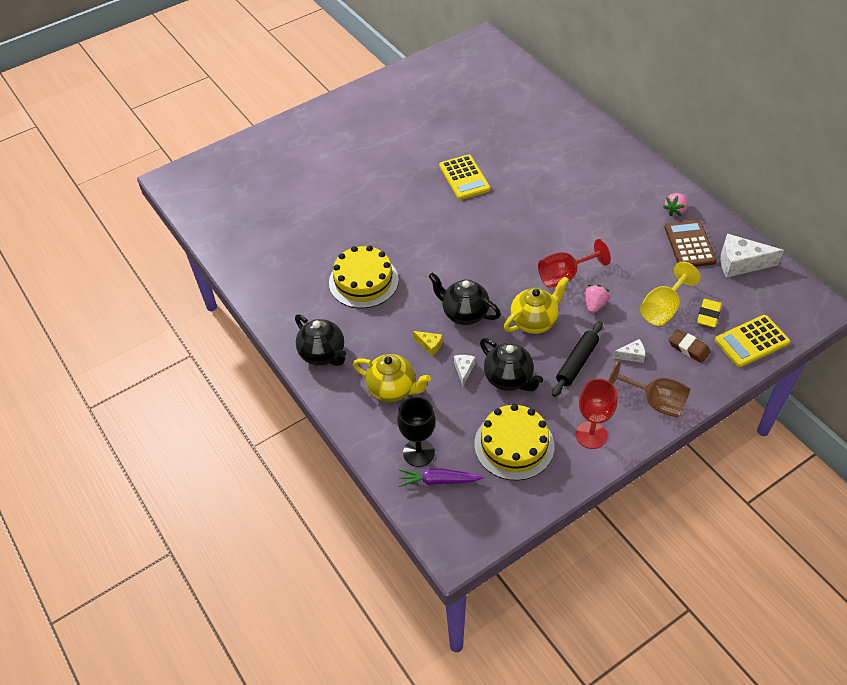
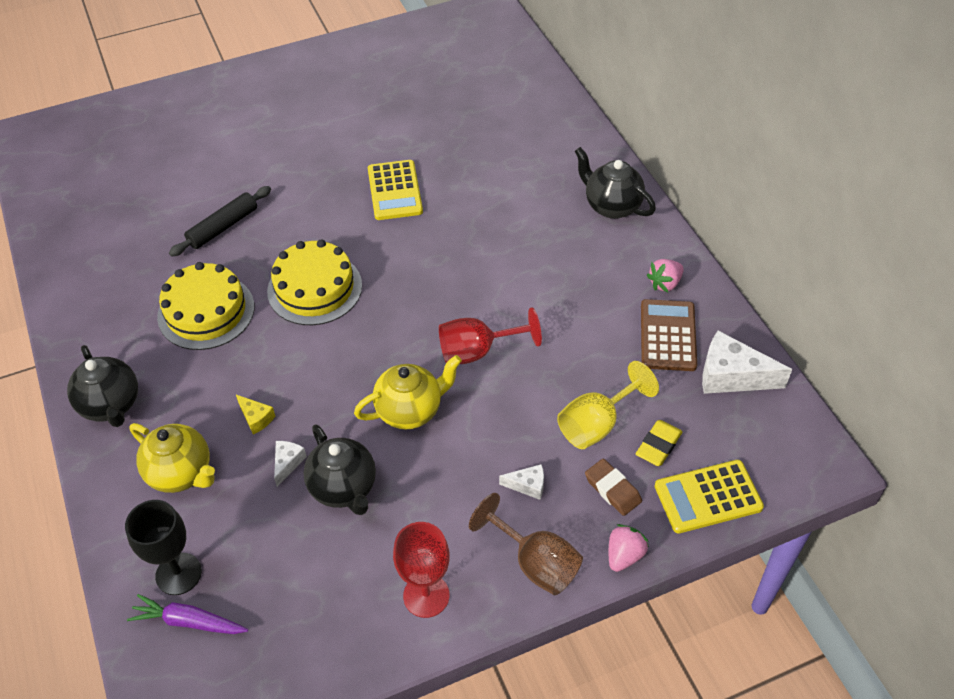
camera: 10 degrees right, 0 degrees up
black teapot [428,273,501,325] -> black teapot moved to [575,147,656,219]
yellow cake [474,404,555,480] -> yellow cake moved to [267,239,362,325]
black rolling pin [552,321,603,397] -> black rolling pin moved to [169,186,271,257]
pink strawberry [584,285,609,313] -> pink strawberry moved to [609,524,649,572]

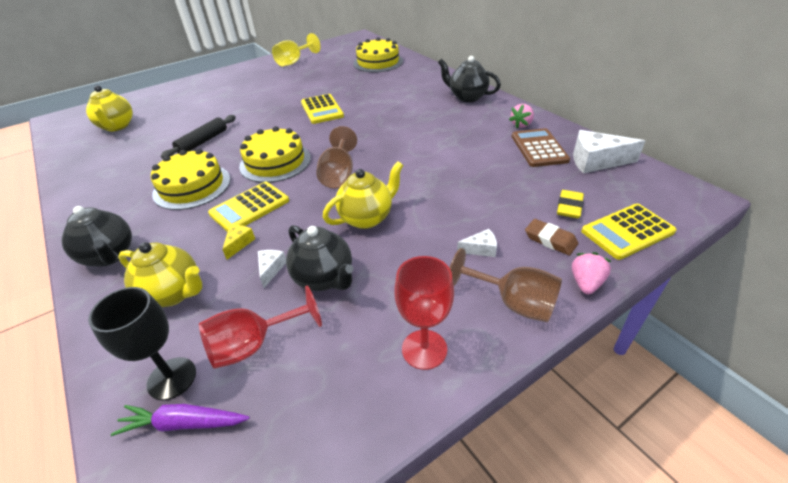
camera: 10 degrees left, 10 degrees down
yellow cheese [236,395,275,434] -> yellow cheese turned 105 degrees counterclockwise [222,225,255,260]
red goblet [439,307,542,364] -> red goblet moved to [199,285,322,369]
yellow goblet [557,361,659,449] -> yellow goblet moved to [272,33,321,66]
none -> yellow teapot [86,85,133,131]
none -> yellow calculator [208,182,289,232]
none -> brown goblet [316,126,357,188]
none -> yellow cake [353,37,403,73]

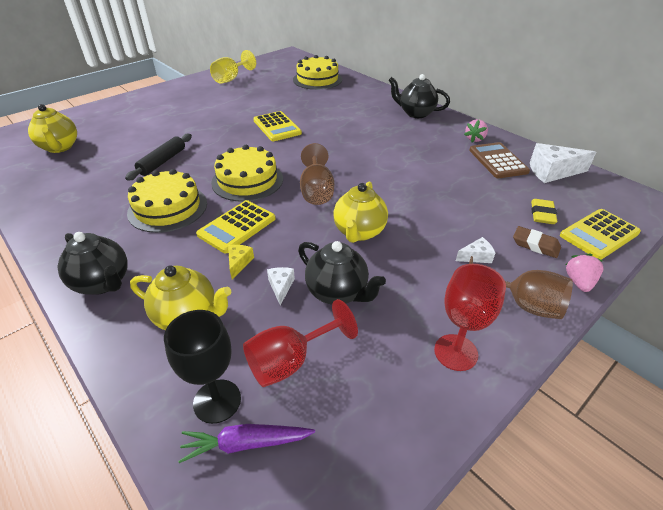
camera: 10 degrees left, 0 degrees up
yellow teapot [323,161,403,229] -> yellow teapot turned 150 degrees clockwise [333,182,388,243]

